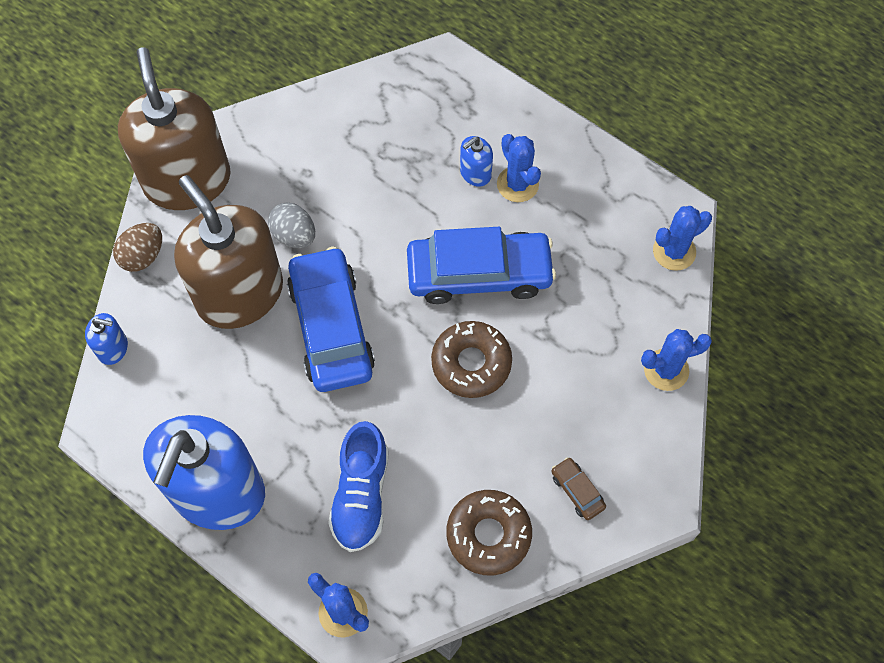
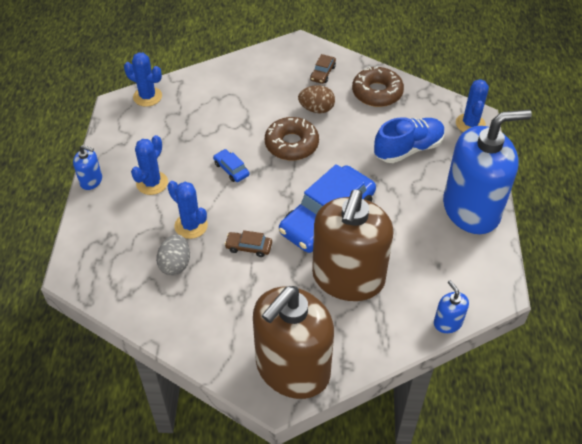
camera: 125 degrees left, 15 degrees down
brown egg [113,223,162,272] -> brown egg moved to [298,85,335,114]
grey egg [268,202,315,248] -> grey egg moved to [156,235,190,275]
blue car [407,227,556,304] -> blue car [213,149,249,182], size x0.41
blue soap dispenser [460,136,493,187] -> blue soap dispenser moved to [73,145,102,190]
blue cactus [641,329,712,391] -> blue cactus moved to [167,181,208,239]
none -> brown car [224,230,272,257]

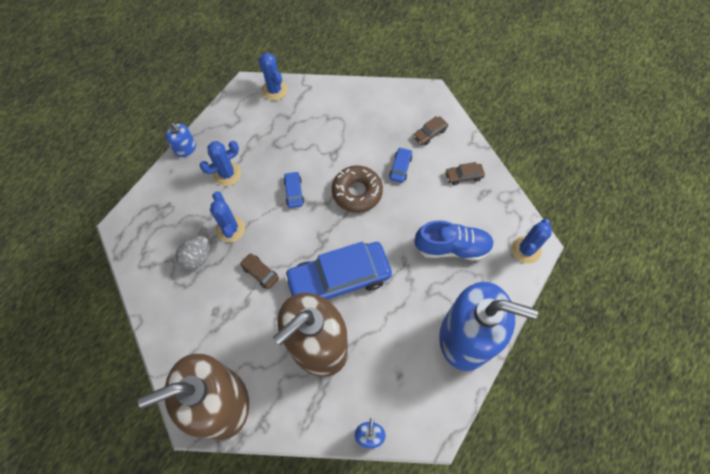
camera: 30 degrees right, 15 degrees up
brown egg [298,85,335,114] -> blue car [389,147,412,183]
brown donut [352,66,404,107] -> brown car [445,162,485,185]

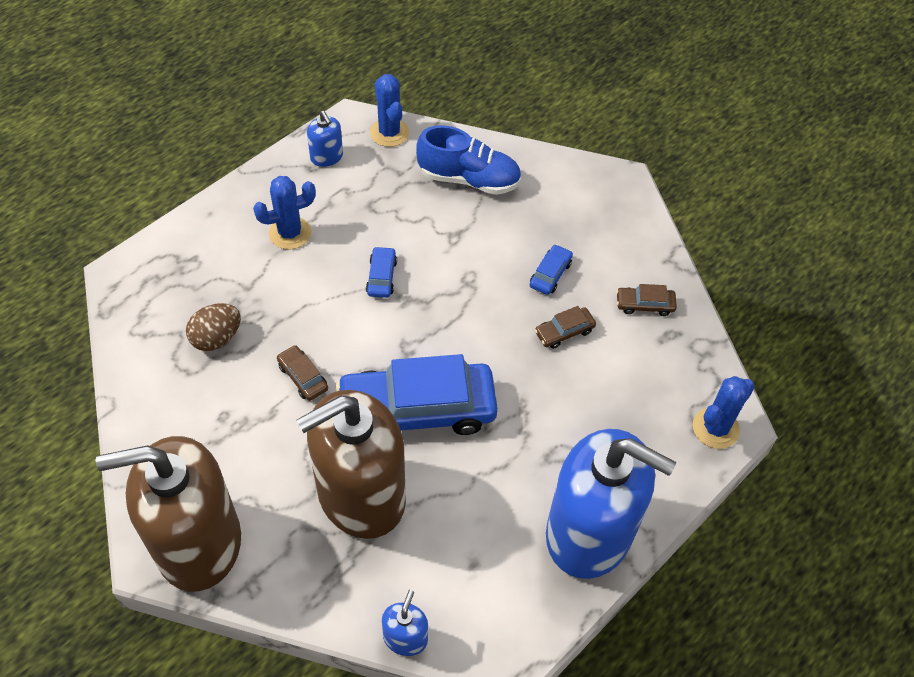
camera: 10 degrees right, 10 degrees down
blue soap dispenser [166,123,196,157] -> blue soap dispenser moved to [307,111,343,167]
grey egg [176,236,210,271] -> brown egg [186,303,241,351]
blue cactus [210,191,245,242] -> none
brown donut [332,165,383,213] -> none
brown car [413,116,448,145] -> brown car moved to [535,306,596,349]
blue shoe [414,220,494,261] -> blue shoe moved to [416,125,521,195]

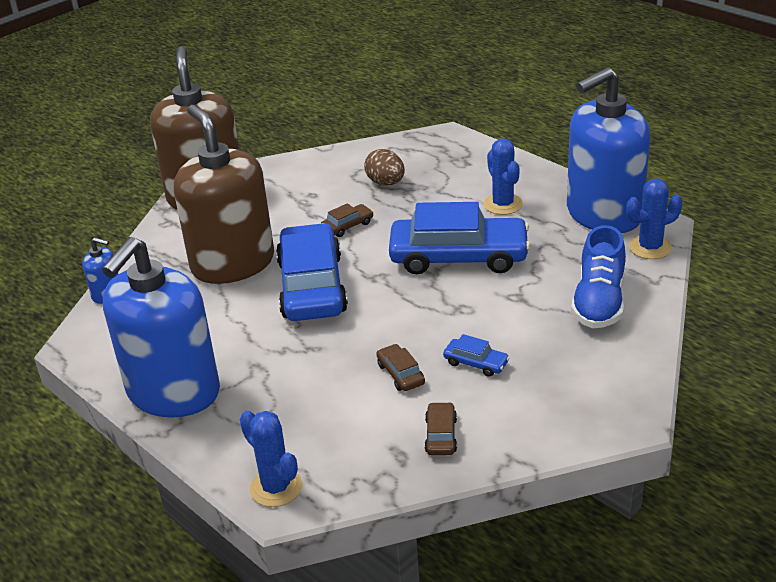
camera: 95 degrees right, 20 degrees down
blue soap dispenser [307,111,343,167] -> blue soap dispenser [567,67,650,233], size x2.48
blue car [366,246,397,298] -> blue car [389,202,530,274], size x2.44

